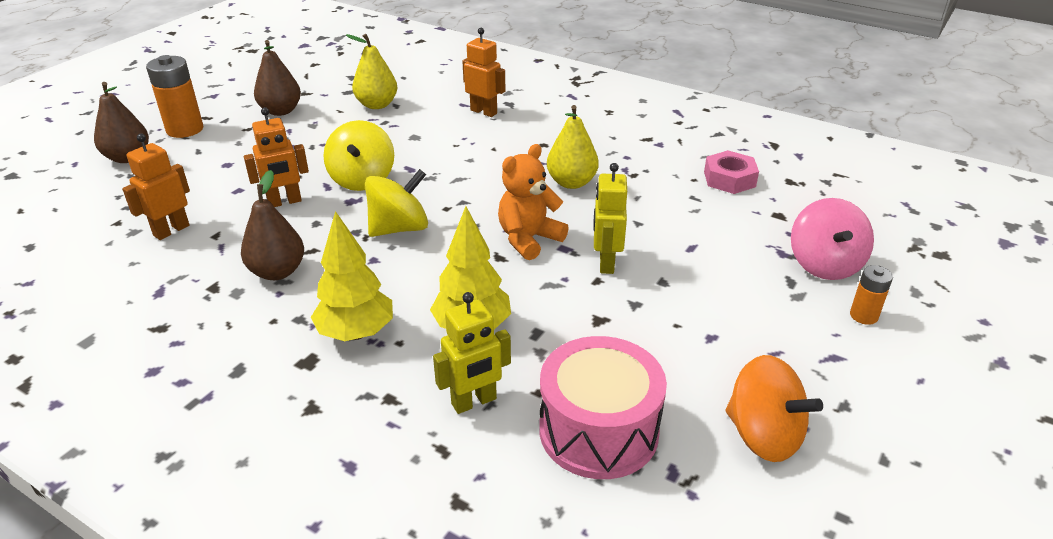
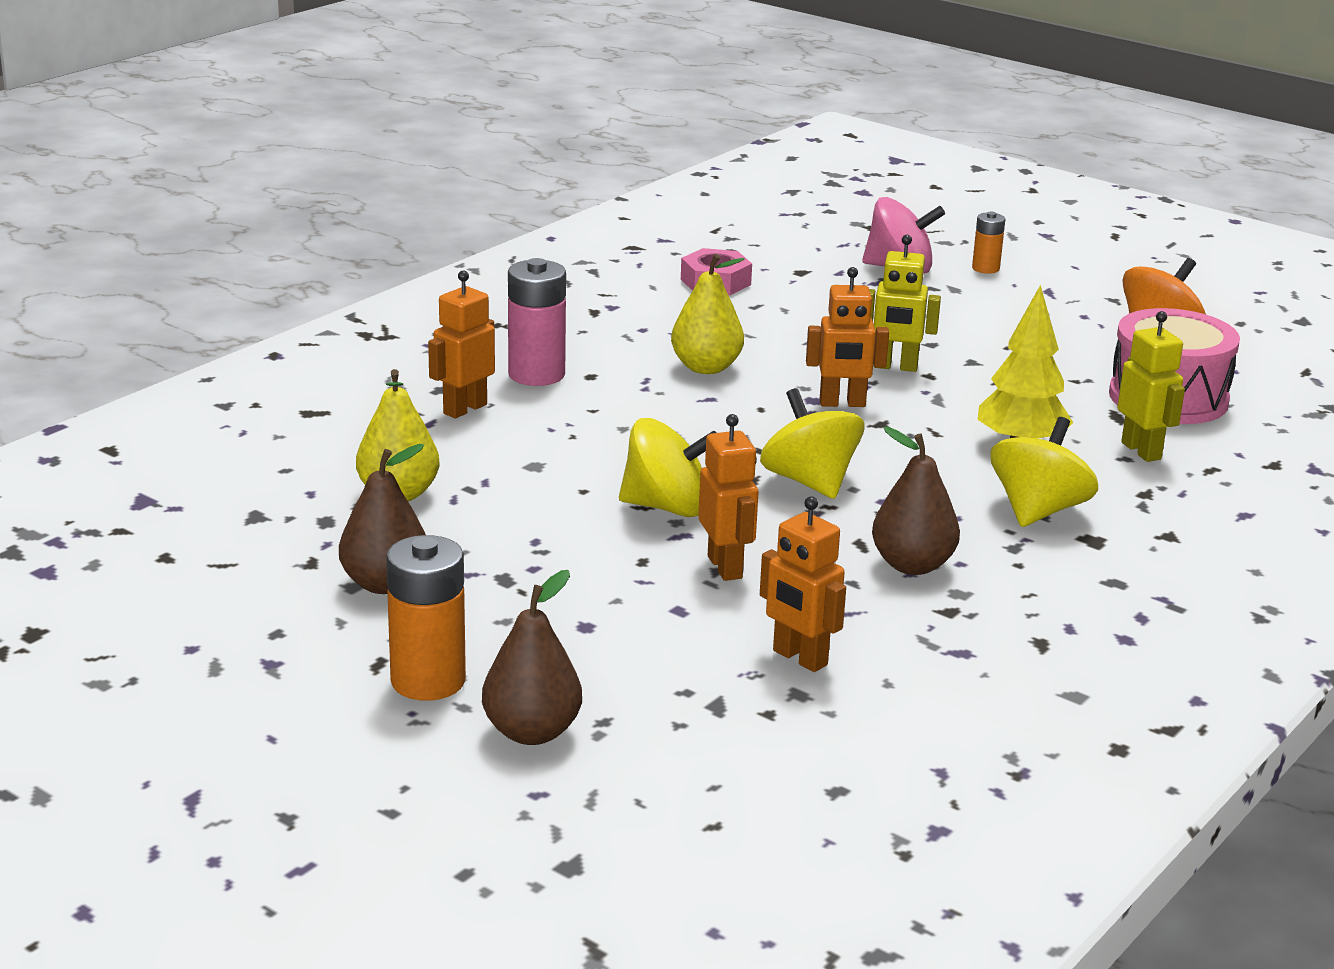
camera: 85 degrees left, 10 degrees down
yellow tree [311,211,393,341] -> yellow spinning top [990,417,1098,527]
orange teddy bear [498,144,569,260] -> orange robot [806,267,889,407]
none -> pink battery [508,258,566,386]

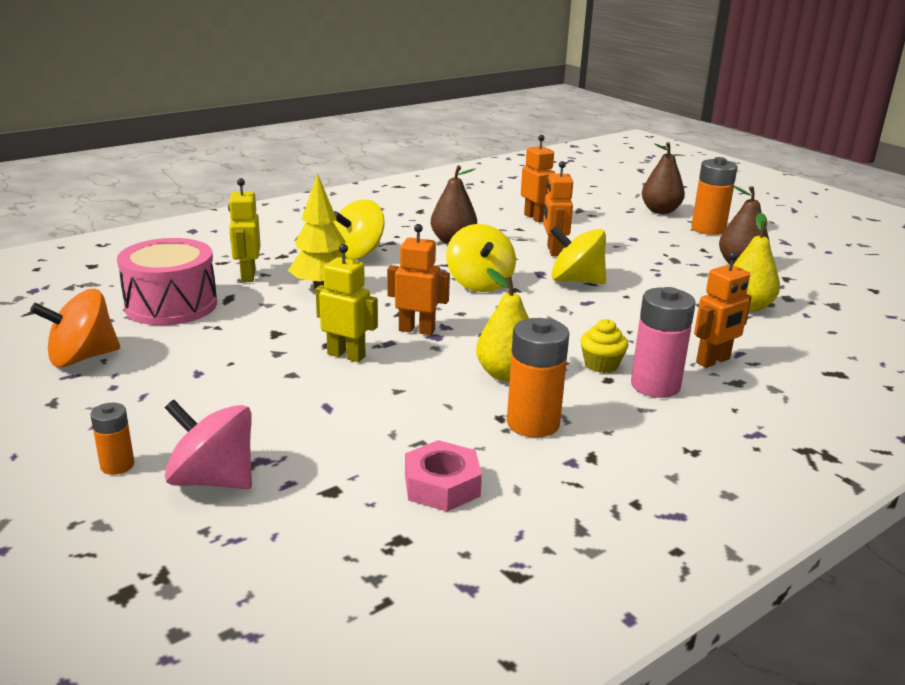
camera: 165 degrees left, 0 degrees up
none -> orange battery [507,318,570,438]
none -> yellow cupcake [580,319,628,373]

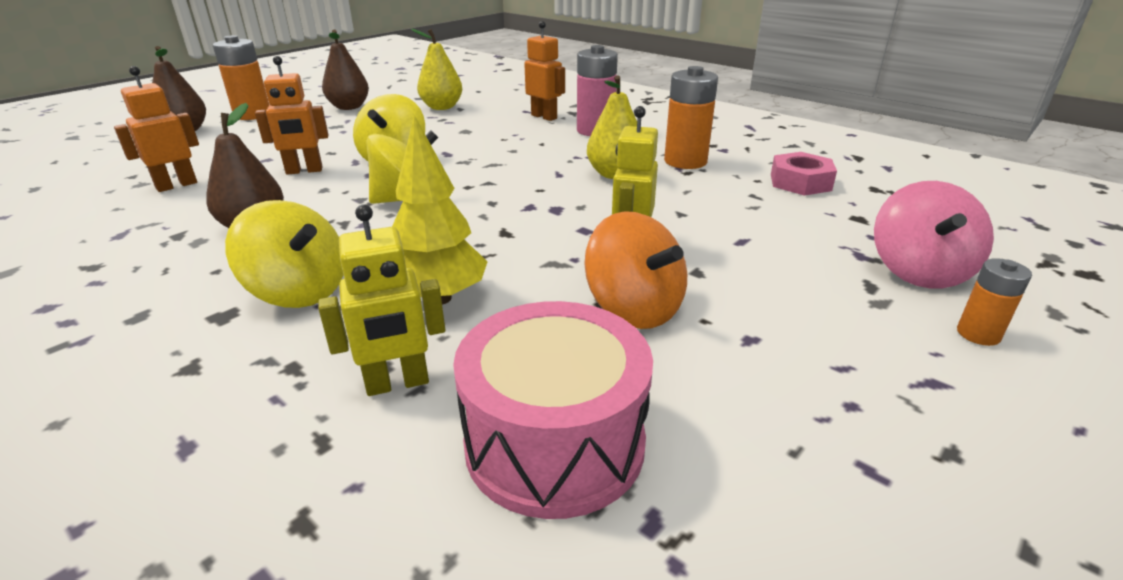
camera: 100 degrees left, 5 degrees up
orange spinning top [30,289,120,367] -> orange spinning top moved to [584,211,687,329]
orange robot [387,224,450,335] -> none
yellow cupcake [580,319,628,373] -> none

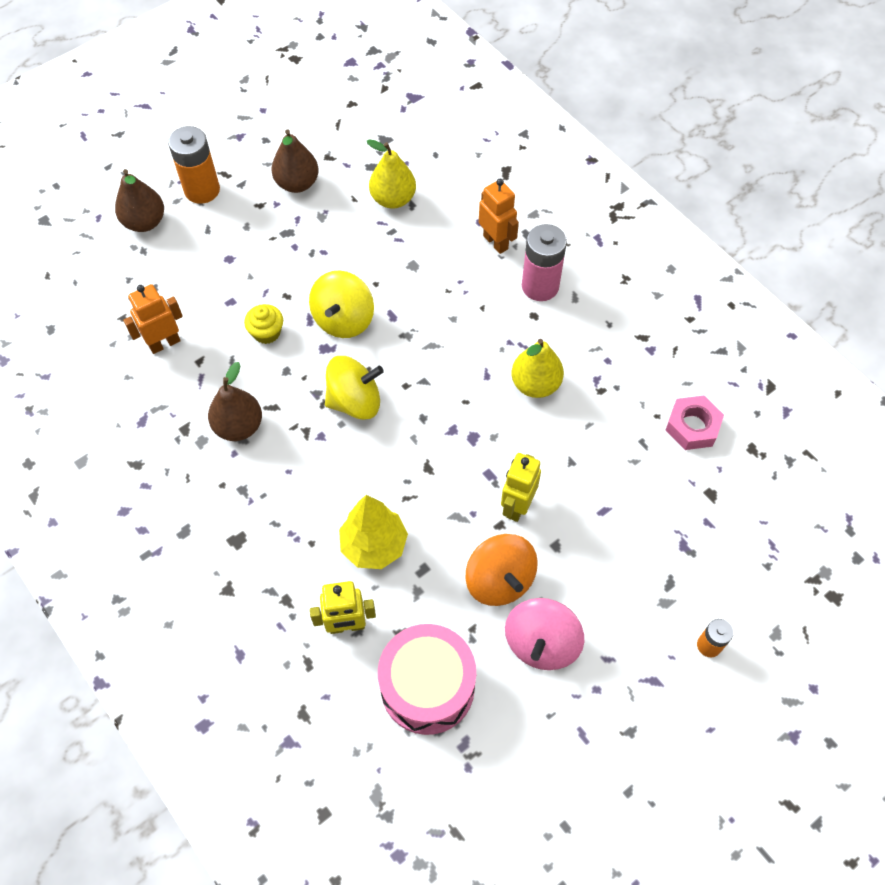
camera: 10 degrees right, 30 degrees up
yellow spinning top [225,200,343,308] -> none
orange robot [255,56,329,175] -> yellow cupcake [244,304,283,344]
orange battery [664,66,718,169] -> none
pink spinning top [874,181,994,288] -> pink spinning top moved to [505,598,584,670]

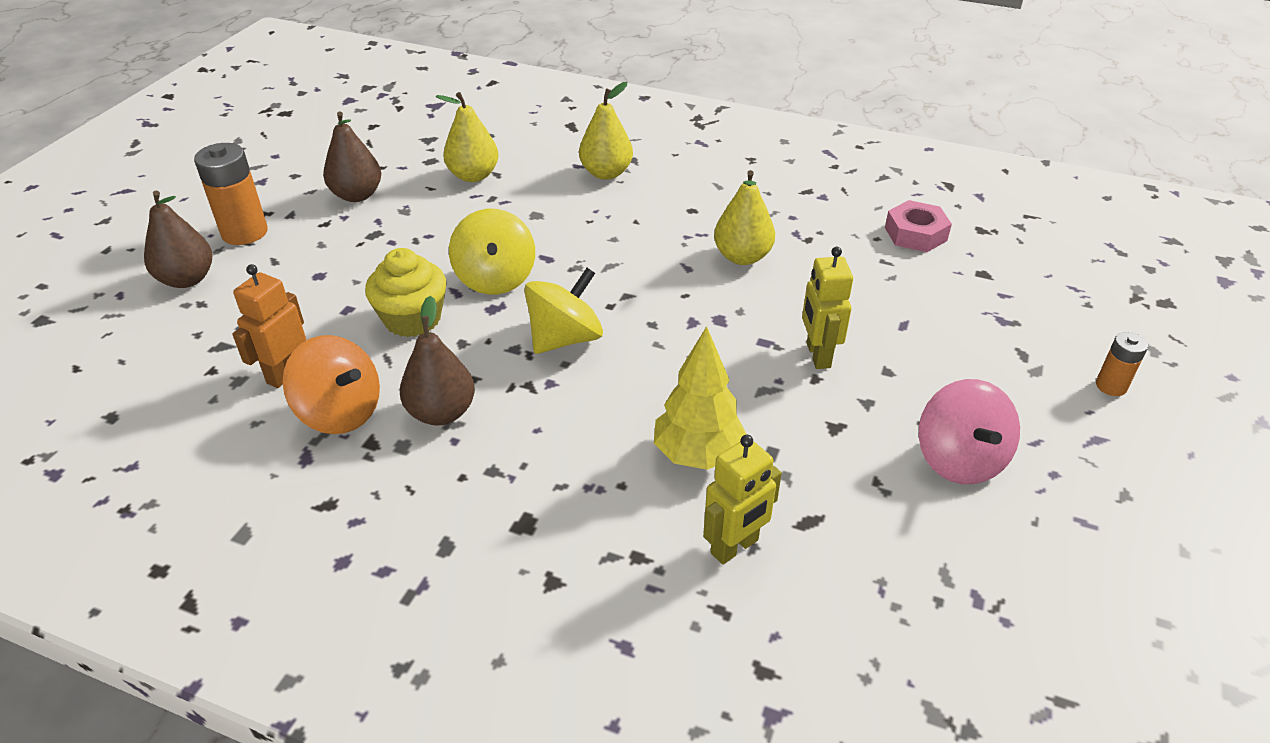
camera: 30 degrees left, 20 degrees down
yellow cupcake [244,304,283,344] -> yellow cupcake [365,248,447,337], size x1.57
pink drum [378,624,476,735] -> none
orange spinning top [466,534,538,606] -> orange spinning top moved to [283,335,380,434]
orange robot [479,179,519,254] -> yellow pear [579,82,633,180]
pink battery [522,224,567,301] -> none

